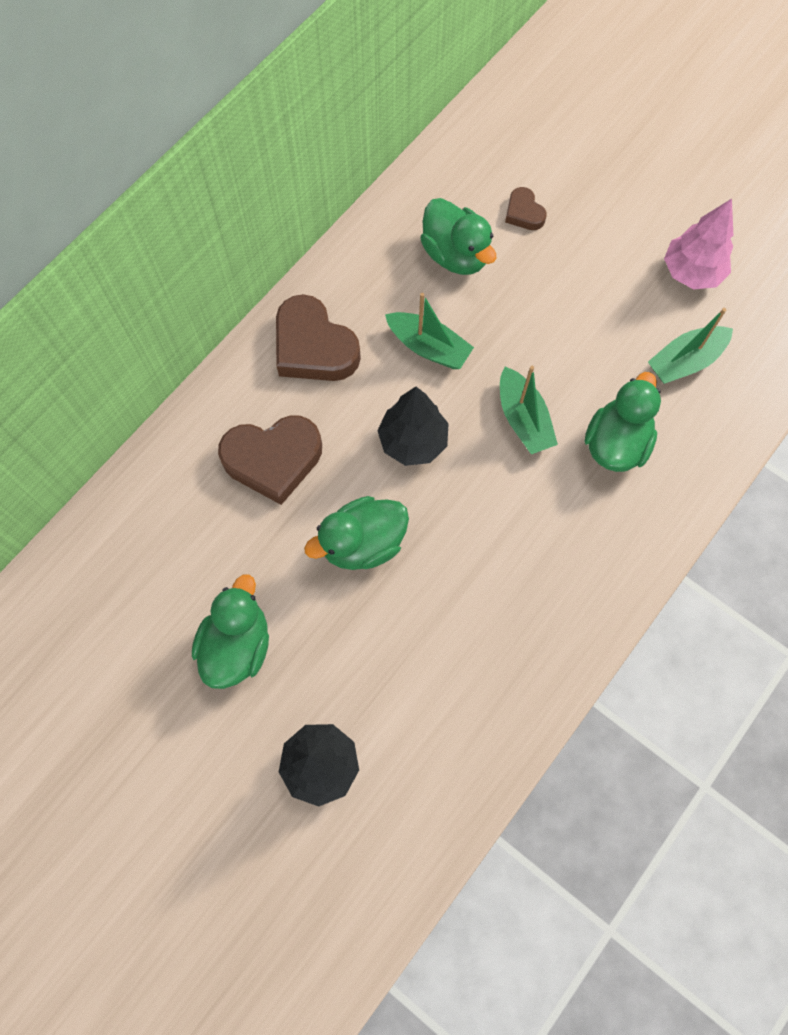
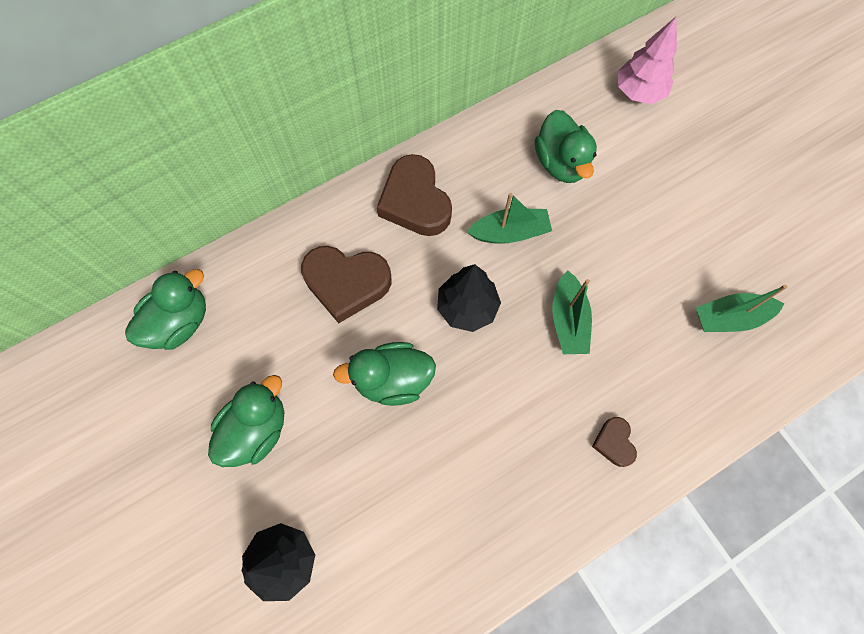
camera: 20 degrees right, 0 degrees up
green boat [385,293,474,369] -> green boat turned 60 degrees counterclockwise [467,193,552,244]
brown heart [505,187,547,230] -> brown heart moved to [592,417,637,467]
green duck [585,372,661,472] -> green duck moved to [125,269,206,350]
pink tree [664,199,733,290] -> pink tree moved to [618,17,677,104]

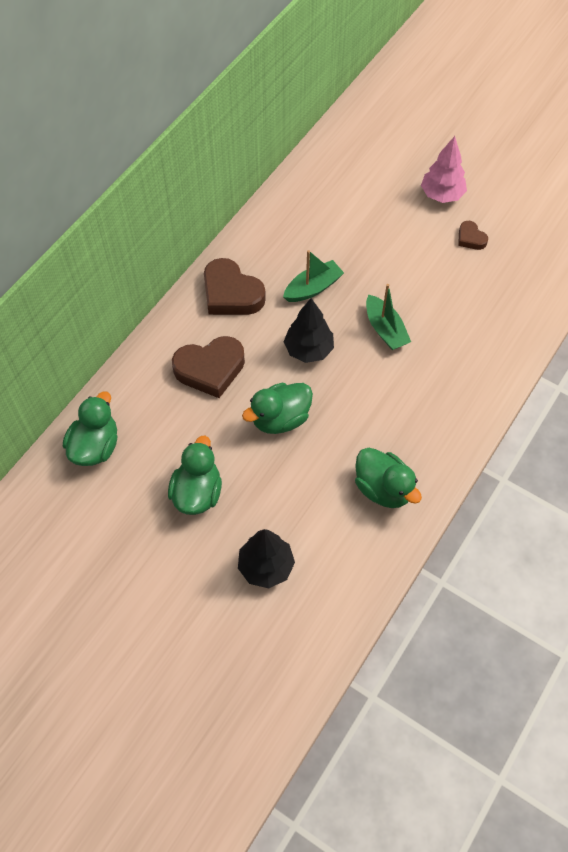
camera: 25 degrees left, 10 degrees down
green duck [535,110,597,183] -> green duck moved to [355,448,422,508]
brown heart [592,417,637,467] -> brown heart moved to [458,221,488,250]
pink tree [618,17,677,104] -> pink tree moved to [421,136,467,203]
green boat [696,285,787,332] -> none

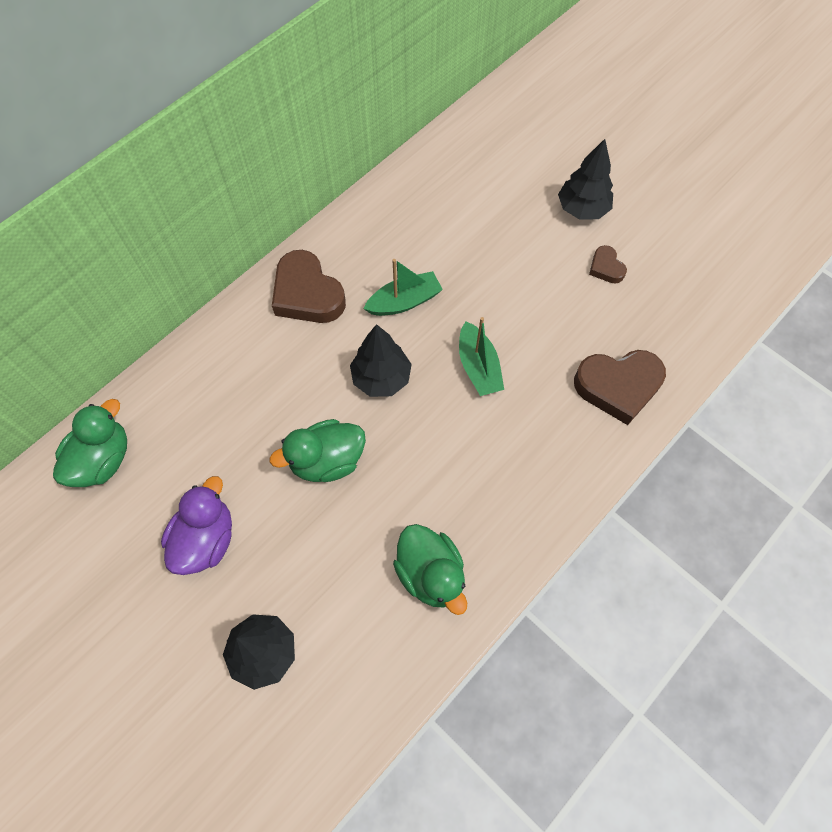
camera: 10 degrees right, 5 degrees up
green duck [168,435,222,515] -> purple duck [161,476,232,575]
brown heart [172,336,245,398] -> brown heart moved to [574,350,666,425]
pink tree [421,136,467,203] -> black tree [558,139,613,220]

